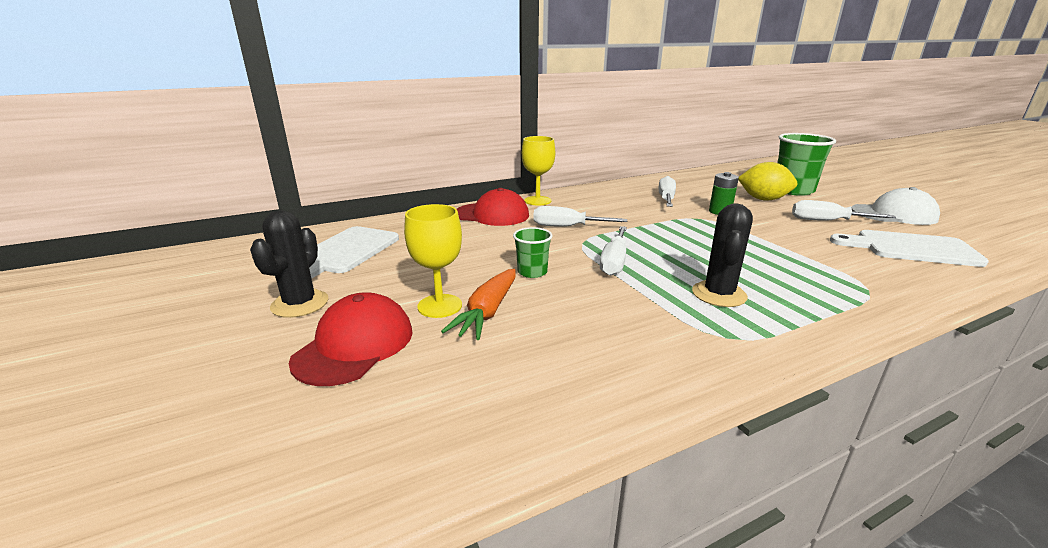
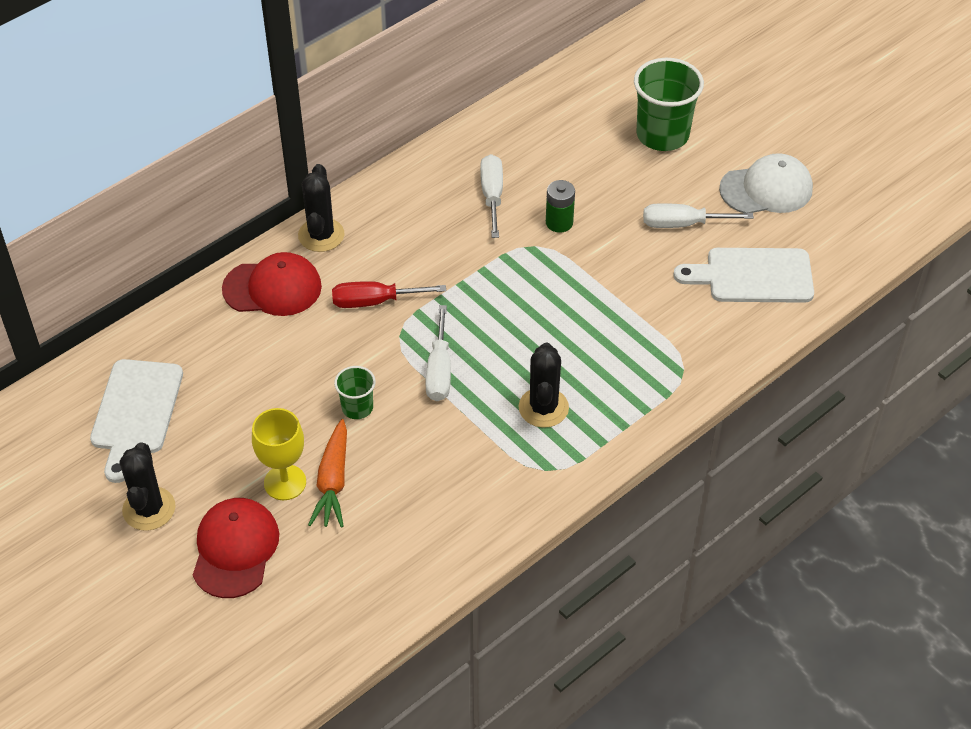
camera: 15 degrees left, 25 degrees up
yellow goblet [522,136,555,205] -> black cactus [298,164,344,252]
white screwdriver [533,206,627,227] -> red screwdriver [332,281,446,308]
yellow lemon [738,162,798,201] -> none

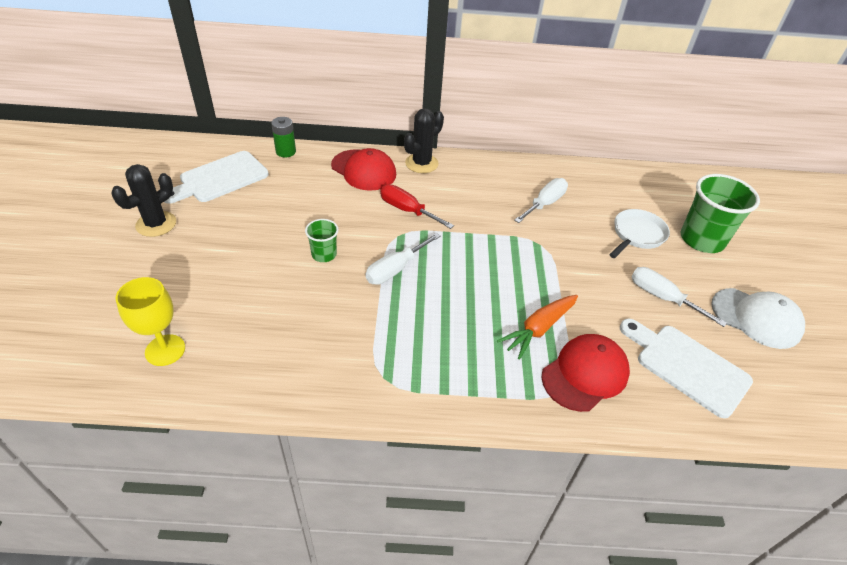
camera: 40 degrees right, 5 degrees down
red cap [193,498,279,598] -> red cap moved to [542,334,630,412]
yellow goblet [252,408,306,500] -> yellow goblet moved to [116,277,185,366]
orange carrot [308,419,347,528] -> orange carrot moved to [497,295,578,360]
black cactus [519,343,569,428] -> none
green battery [546,180,575,233] -> green battery moved to [271,117,296,157]
none -> white pan [609,209,670,258]

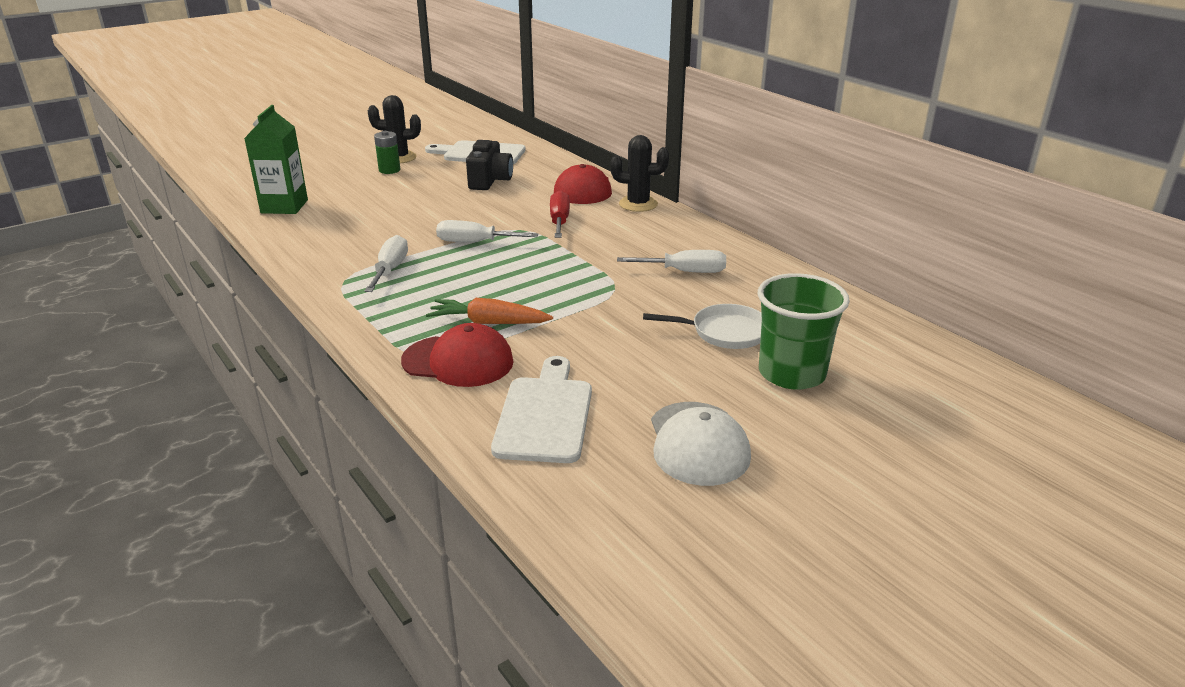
camera: 55 degrees right, 15 degrees down
yellow goblet [116,277,185,366] -> green carton [244,105,308,214]
green battery [271,117,296,157] -> green battery moved to [374,131,400,174]
green cup [305,219,339,262] -> none
white screwdriver [631,267,727,327] -> white screwdriver moved to [364,235,408,292]
none -> black camera [466,140,513,190]

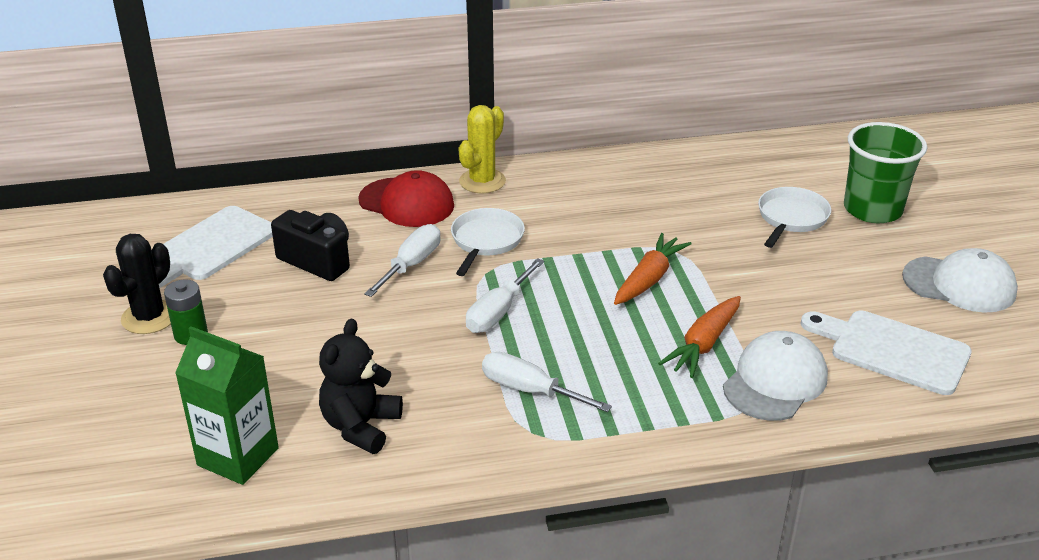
camera: 65 degrees left, 5 degrees up
red cap [401,323,514,387] -> white cap [723,331,828,421]
red screwdriver [550,191,570,238] -> white pan [451,208,525,276]
black cactus [610,135,669,212] -> yellow cactus [459,105,506,194]
white screwdriver [617,250,726,273] -> white screwdriver moved to [364,224,441,297]
none -> black teddy bear [319,318,403,454]
none -> orange carrot [614,233,692,305]

